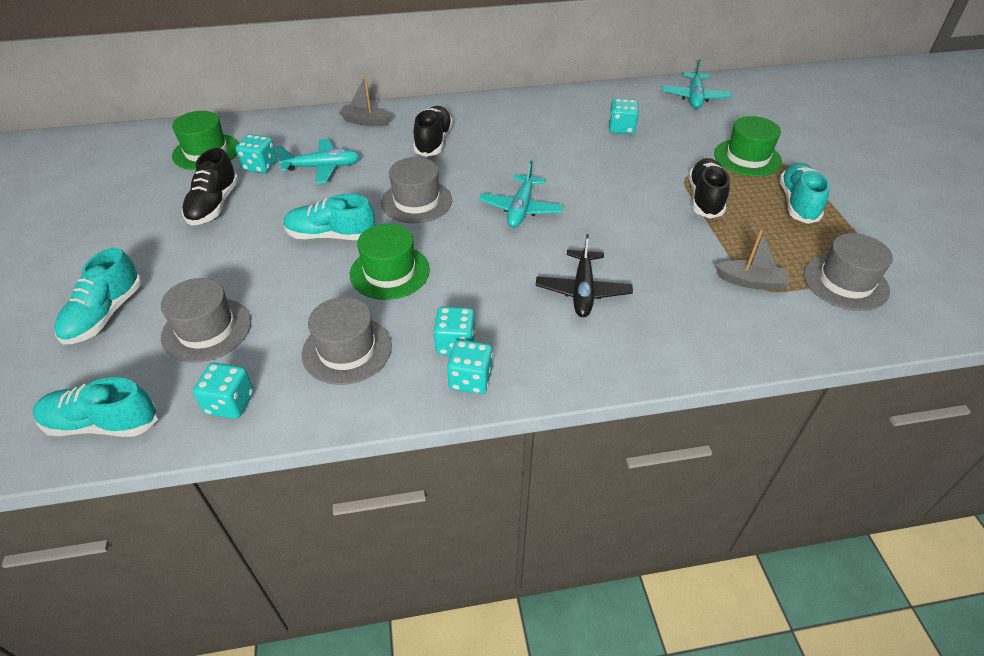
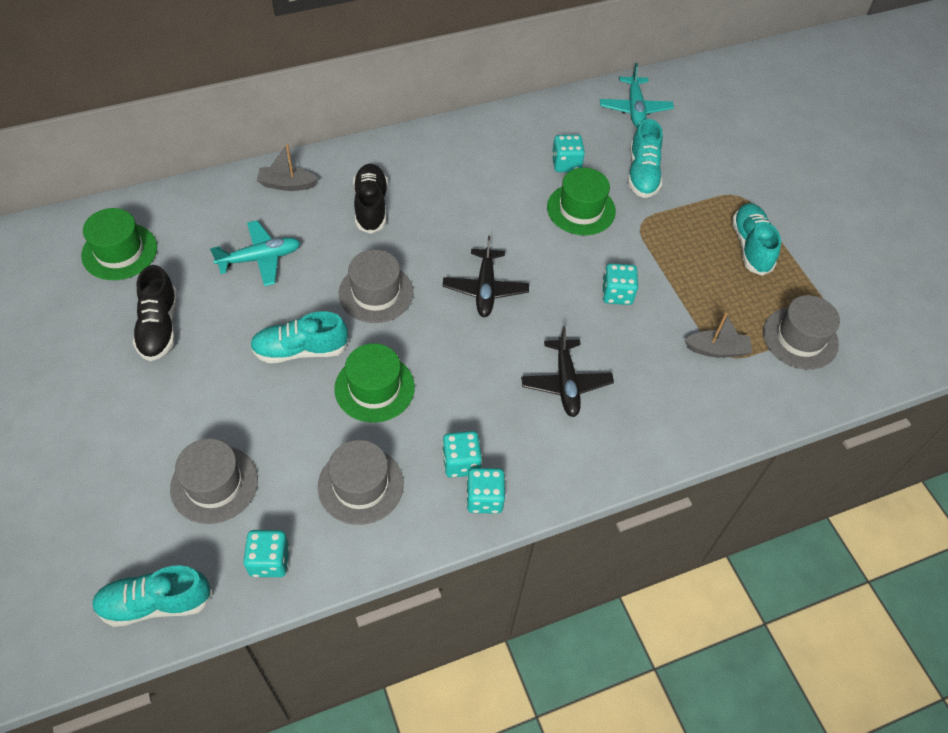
camera: 15 degrees left, 10 degrees up
turquoise shoe [54,248,142,344] -> turquoise shoe moved to [628,119,663,198]
turquoise dice [236,134,277,173] -> turquoise dice moved to [602,263,638,305]
turquoise plane [479,160,564,228] -> black plane [443,236,529,317]
black shoe [689,158,730,219] -> none
green hat [714,116,782,177] -> green hat moved to [547,168,616,235]

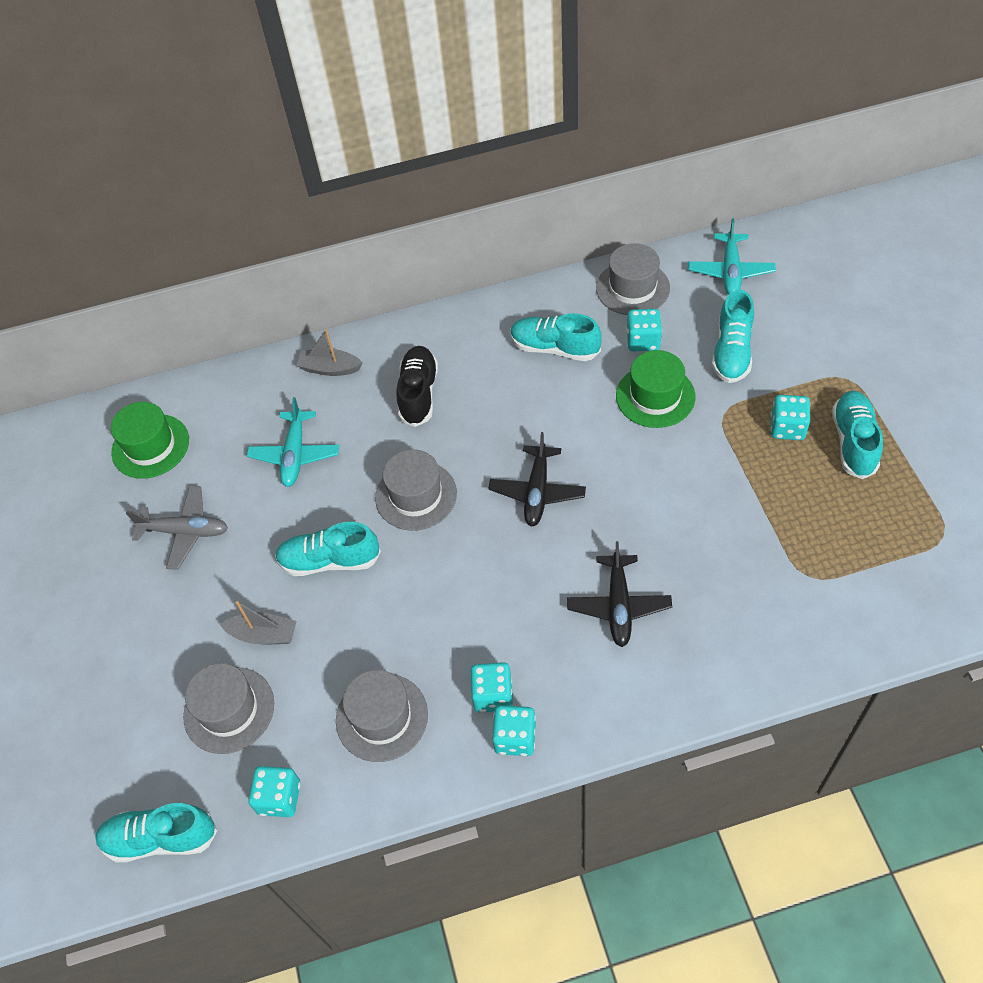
camera: 15 degrees right, 0 degrees up
black shoe [133,265,177,361] -> grey plane [126,486,228,570]
turquoise plane [210,220,300,286] -> turquoise plane turned 105 degrees clockwise [247,397,340,487]
green hat [334,343,415,423] -> none
turquoise dice [602,263,638,305] -> turquoise dice moved to [770,395,810,440]
grey boat [684,313,752,357] -> grey boat moved to [220,601,297,644]
grey hat [763,295,840,370] -> grey hat moved to [596,243,670,315]
none -> turquoise shoe [510,313,602,361]

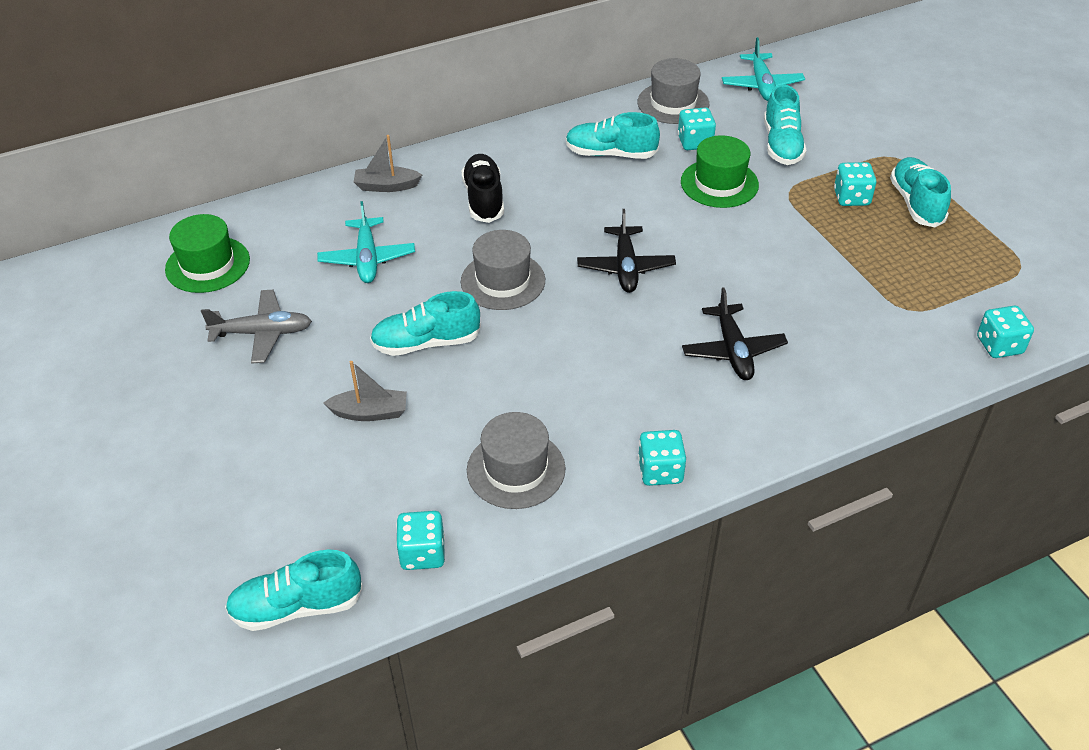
camera: 15 degrees left, 10 degrees down
grey hat [183,663,274,754] -> none
turquoise dice [470,662,513,712] -> turquoise dice moved to [977,306,1034,358]

